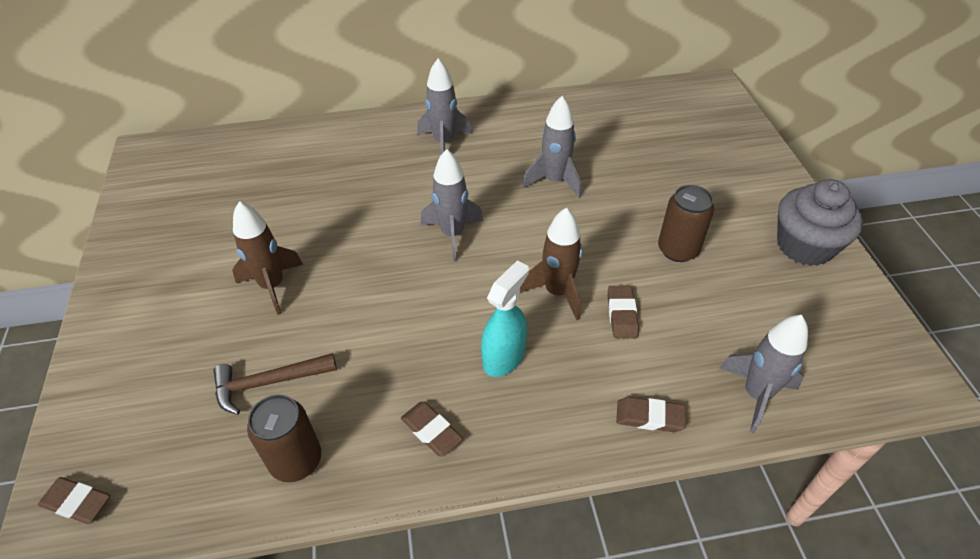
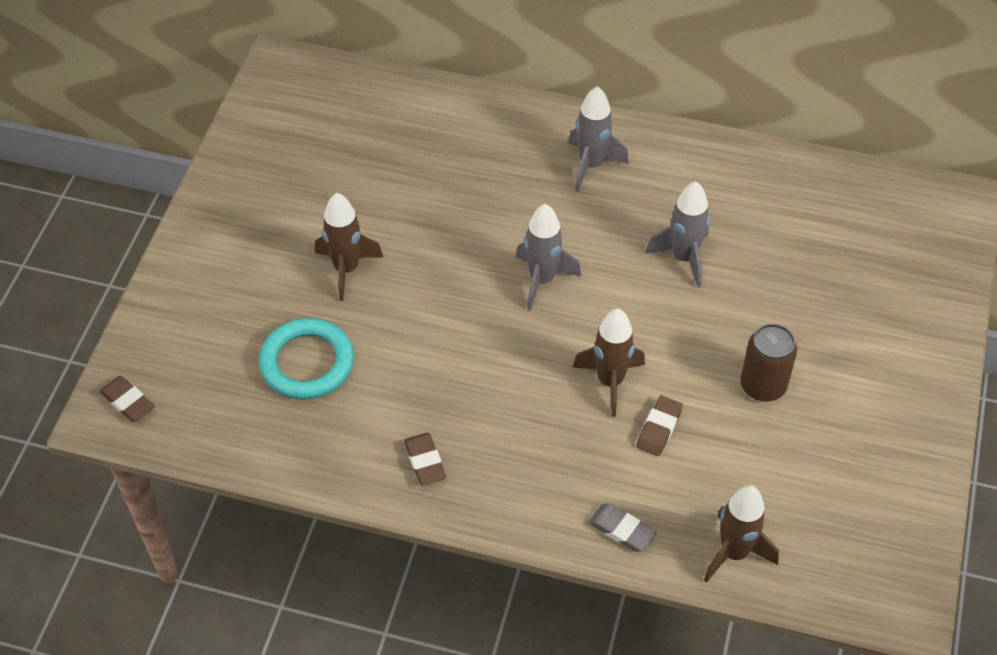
camera: 25 degrees right, 5 degrees up
brown hammer [213,353,337,415] -> turquoise ring [259,318,354,400]
brown can [247,395,321,482] -> none
turquoise spray bottle [481,260,529,377] -> none
brown eraser [616,397,686,432] -> grey eraser [588,503,656,552]
grey rocket [720,315,808,433] -> brown rocket [704,485,779,583]
grey cupcake [777,179,863,266] -> none

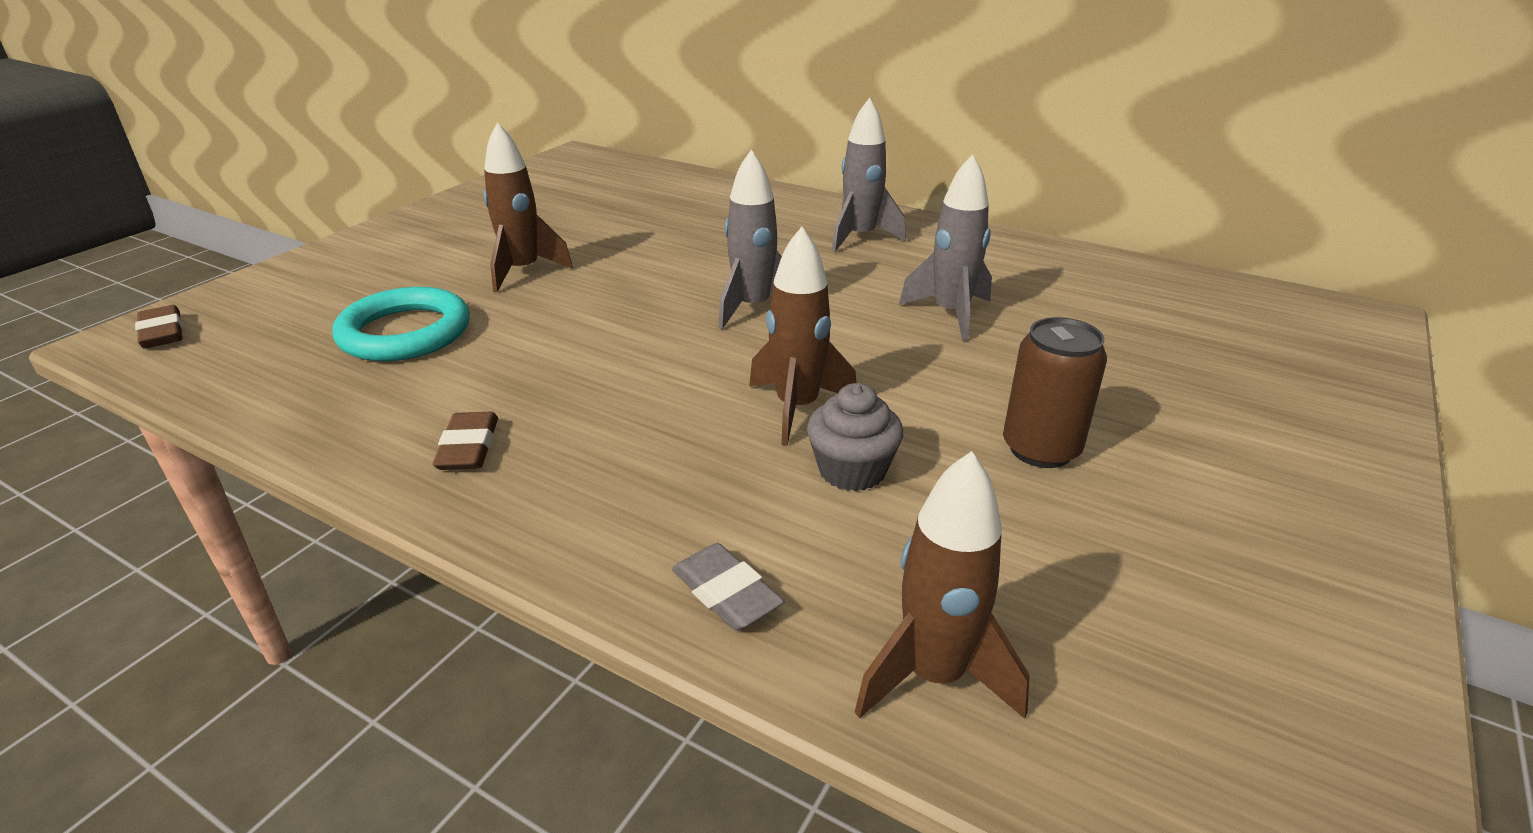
camera: 15 degrees right, 20 degrees down
brown eraser [636,396,683,456] -> grey cupcake [807,383,903,491]

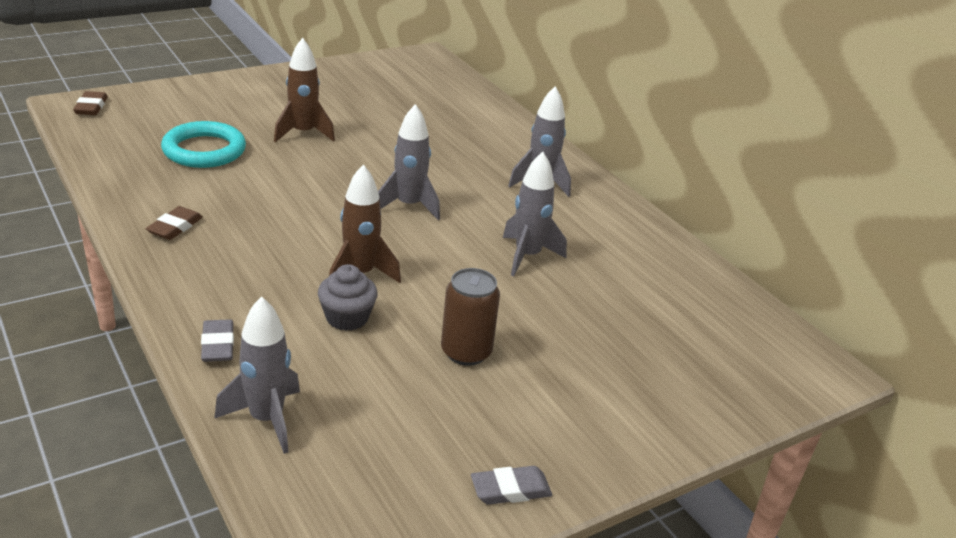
camera: 25 degrees right, 0 degrees up
brown rocket [855,451,1030,719] -> grey rocket [214,296,300,454]
none -> grey eraser [471,466,552,505]

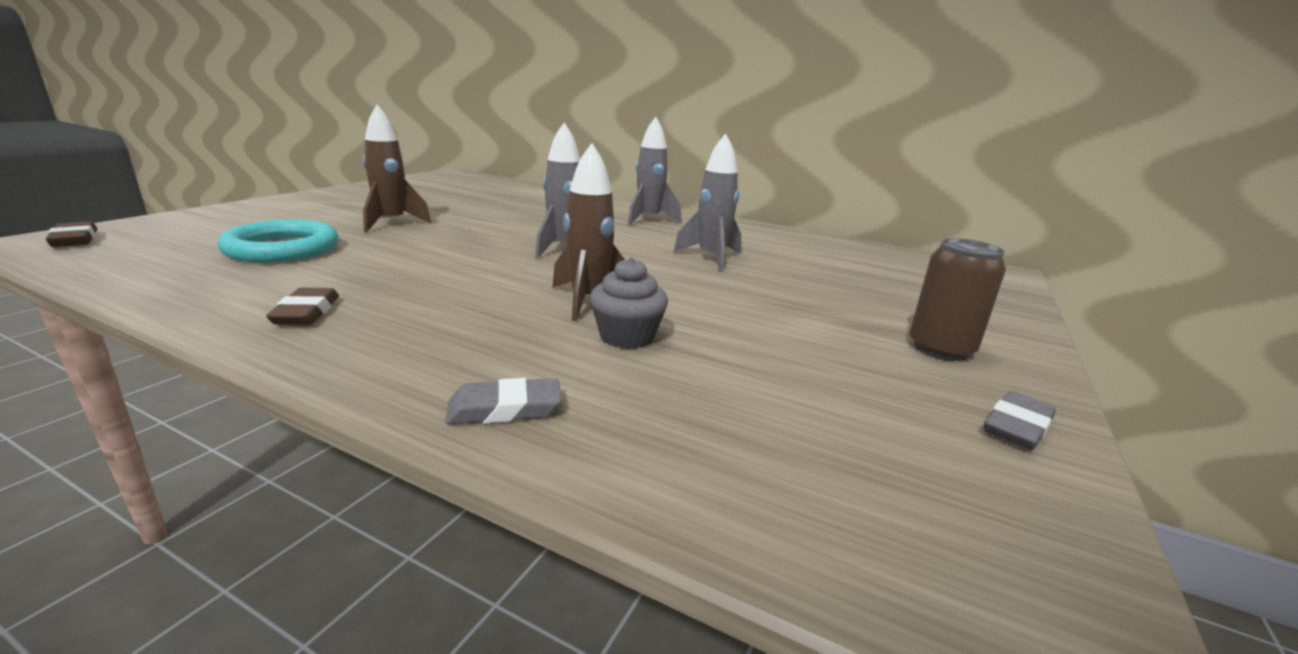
camera: 30 degrees left, 10 degrees down
grey eraser [201,319,234,362] -> grey eraser turned 60 degrees counterclockwise [445,378,562,424]
grey rocket [214,296,300,454] -> none
brown can [441,268,500,366] -> brown can moved to [910,238,1006,361]

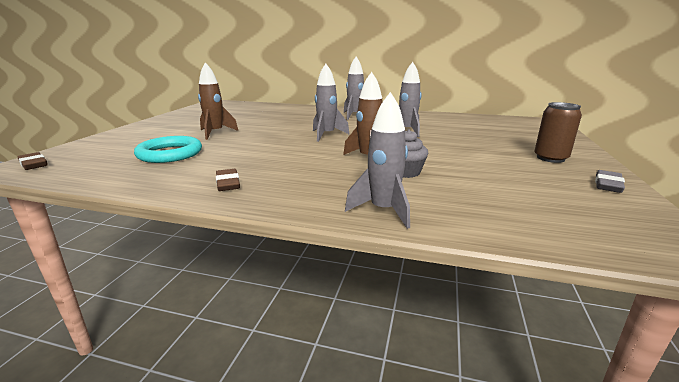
camera: 10 degrees left, 0 degrees up
grey eraser [445,378,562,424] -> grey rocket [345,92,410,229]

